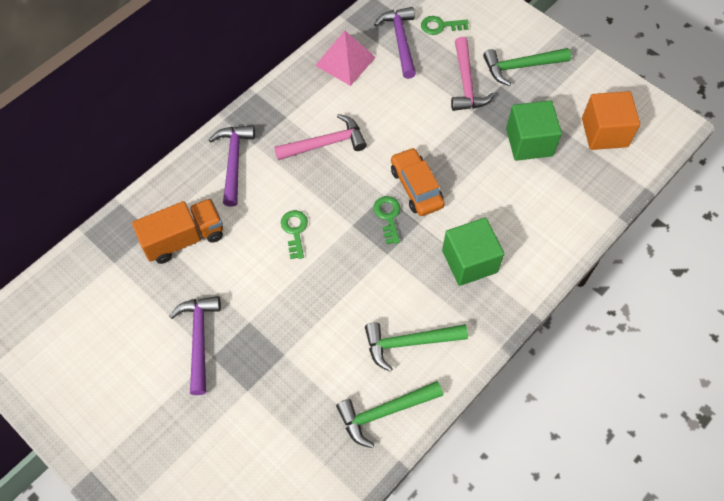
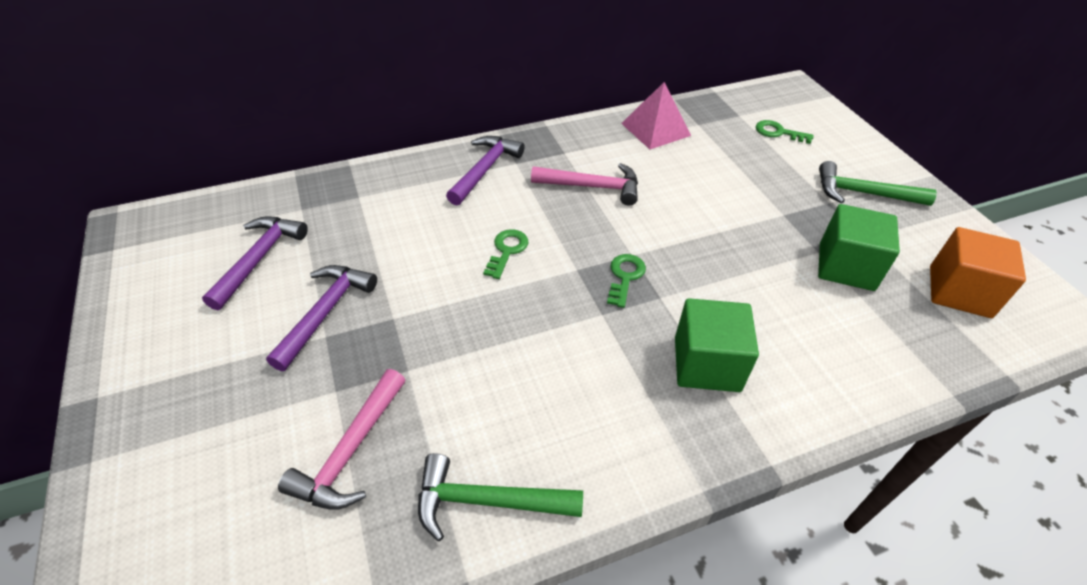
camera: 25 degrees right, 15 degrees down
orange truck [132,198,223,264] -> none
green hammer [365,322,468,372] -> none
purple hammer [374,7,416,79] -> purple hammer moved to [202,216,308,310]
orange car [391,148,445,216] -> none
pink hammer [451,37,495,111] -> pink hammer moved to [278,369,405,510]

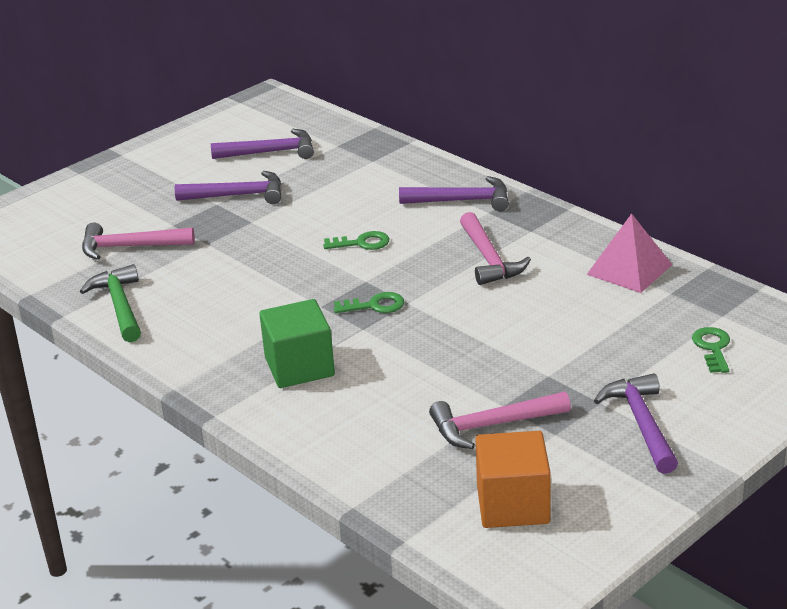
camera: 70 degrees right, 15 degrees down
green cube [818,204,900,291] -> pink hammer [429,392,571,449]
green hammer [819,161,937,206] -> purple hammer [594,373,678,474]

